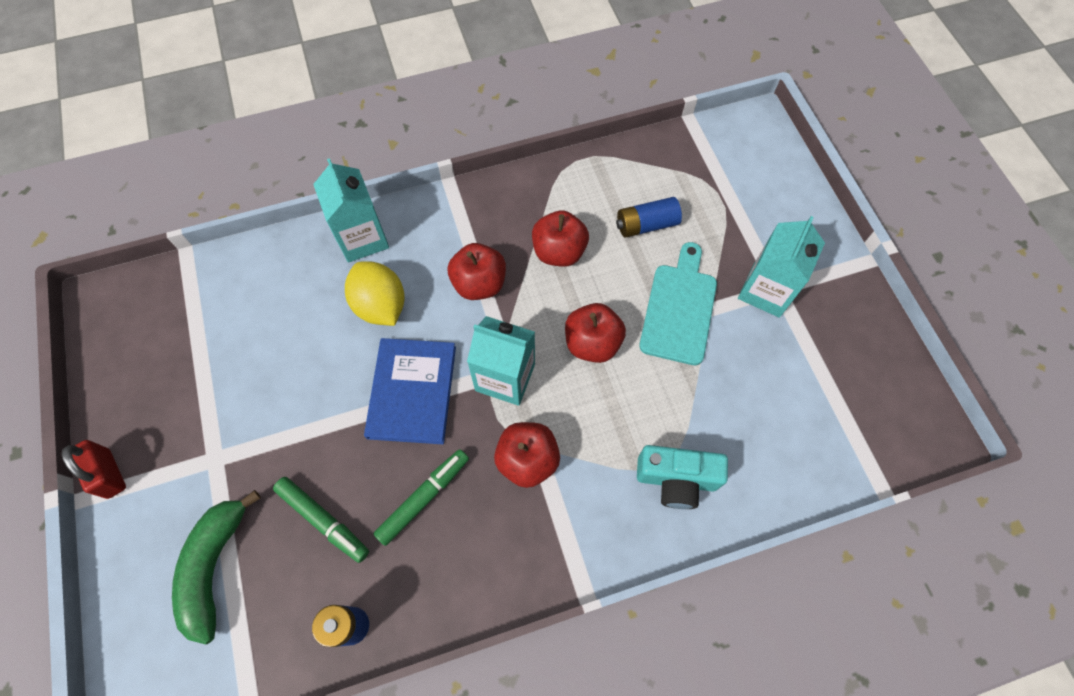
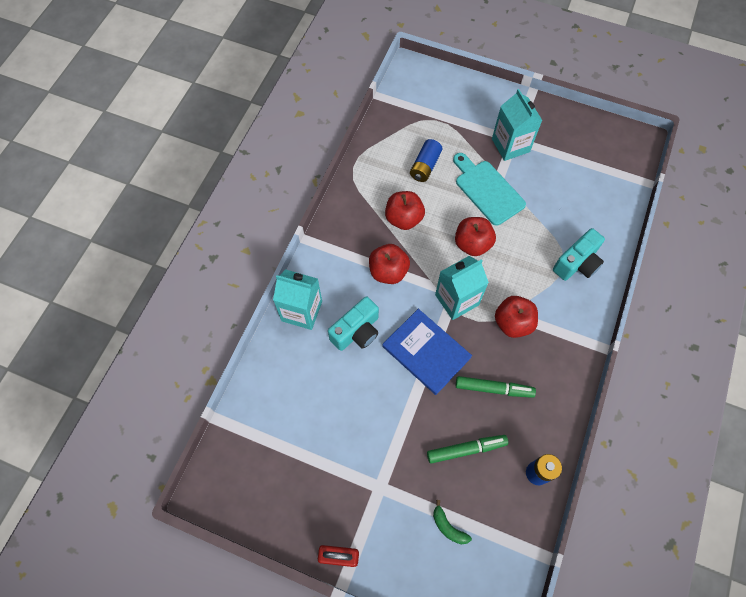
camera: 50 degrees left, 0 degrees up
green banana [172,490,261,644] -> green banana [433,500,472,544], size x0.49
yellow lemon [345,261,405,326] -> turquoise camera [328,296,379,351]
green marker [374,449,469,546] -> green marker turned 105 degrees clockwise [456,376,536,398]

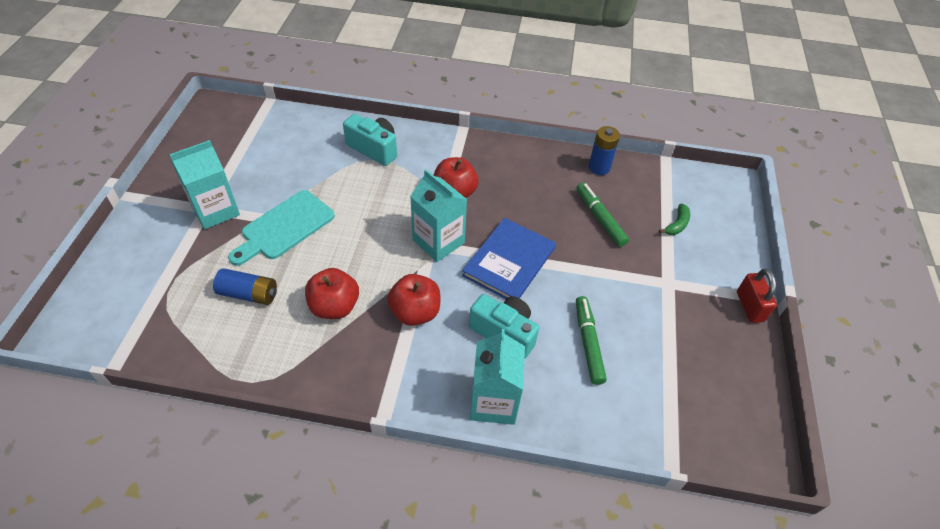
camera: 105 degrees left, 15 degrees down
red apple [455,217,496,256] -> none
green marker [456,376,536,398] -> green marker moved to [576,296,607,385]

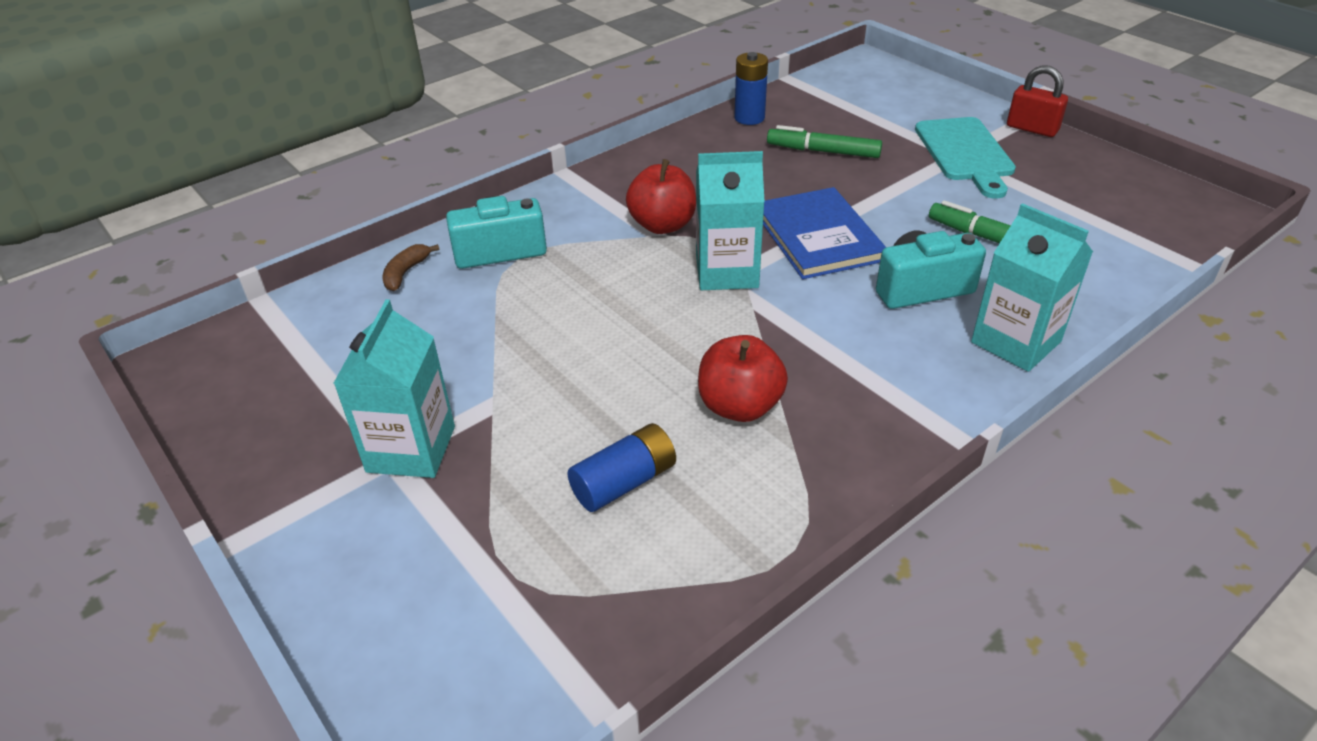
camera: 45 degrees left, 10 degrees down
turquoise cutting board [228,190,335,266] -> turquoise cutting board moved to [915,117,1016,199]
red apple [387,274,441,326] -> none
green banana [659,204,690,235] -> none
none -> brown banana [383,244,440,291]

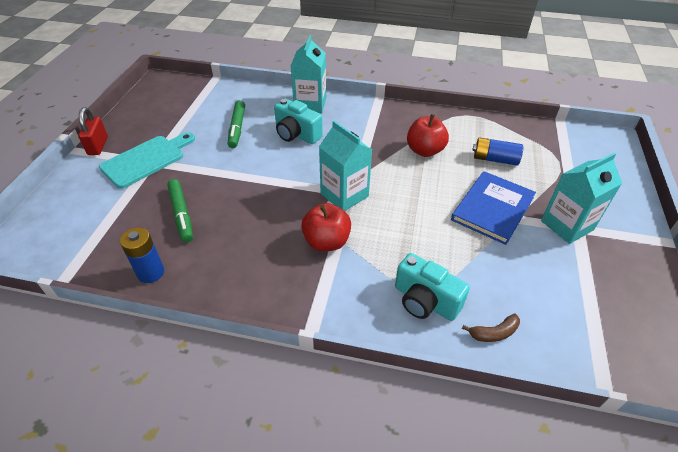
camera: 130 degrees left, 5 degrees up
blue book [763,187,886,279] -> blue book moved to [451,171,536,245]

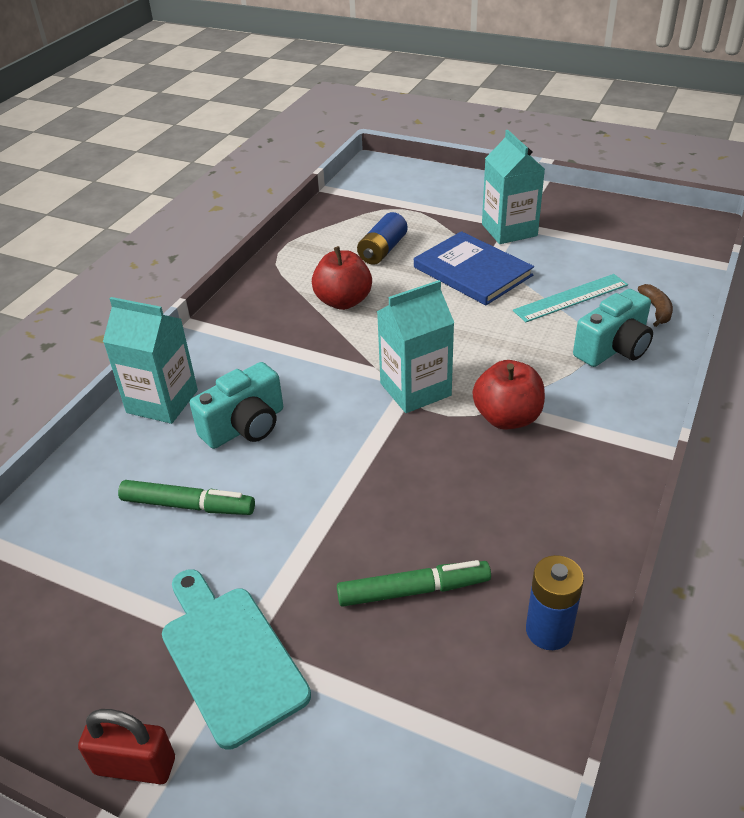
camera: 75 degrees left, 5 degrees down
none -> turquoise ruler [513,274,628,322]

